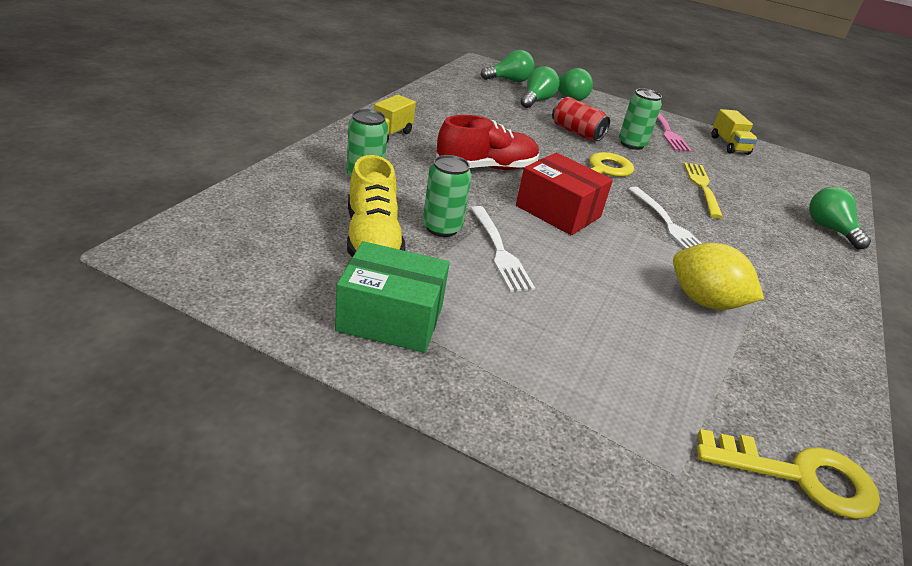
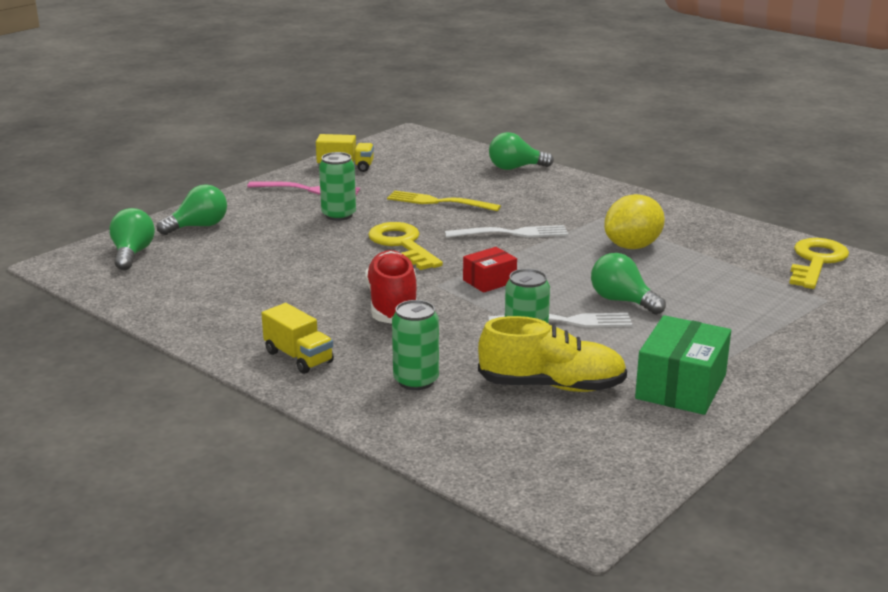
camera: 70 degrees left, 10 degrees down
red box [516,153,613,235] -> red box [463,247,517,293], size x0.58
green light bulb [521,66,560,108] -> green light bulb moved to [591,253,666,315]
red can [552,97,610,141] -> none

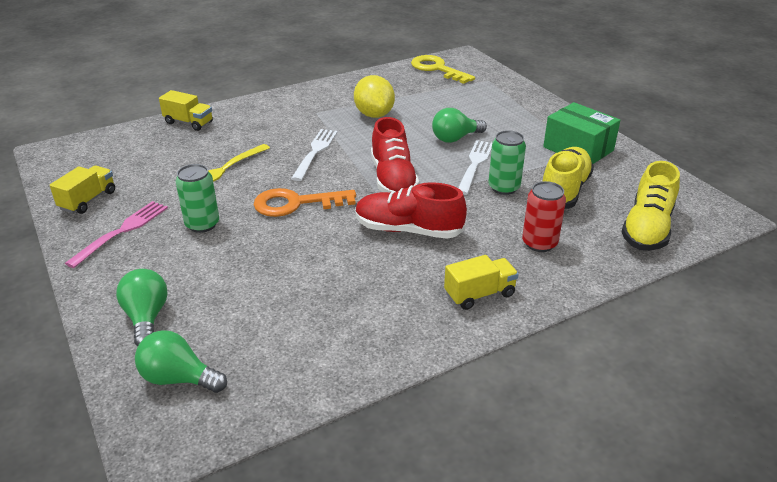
camera: 70 degrees left, 10 degrees up
yellow key [368,222,443,270] -> orange key [253,188,356,217]
green can [392,300,439,390] -> red can [522,181,566,252]
red box [463,247,517,293] -> red shoe [371,117,419,193]
green light bulb [489,132,554,170] -> yellow truck [159,90,213,131]
none -> yellow shoe [621,161,680,251]

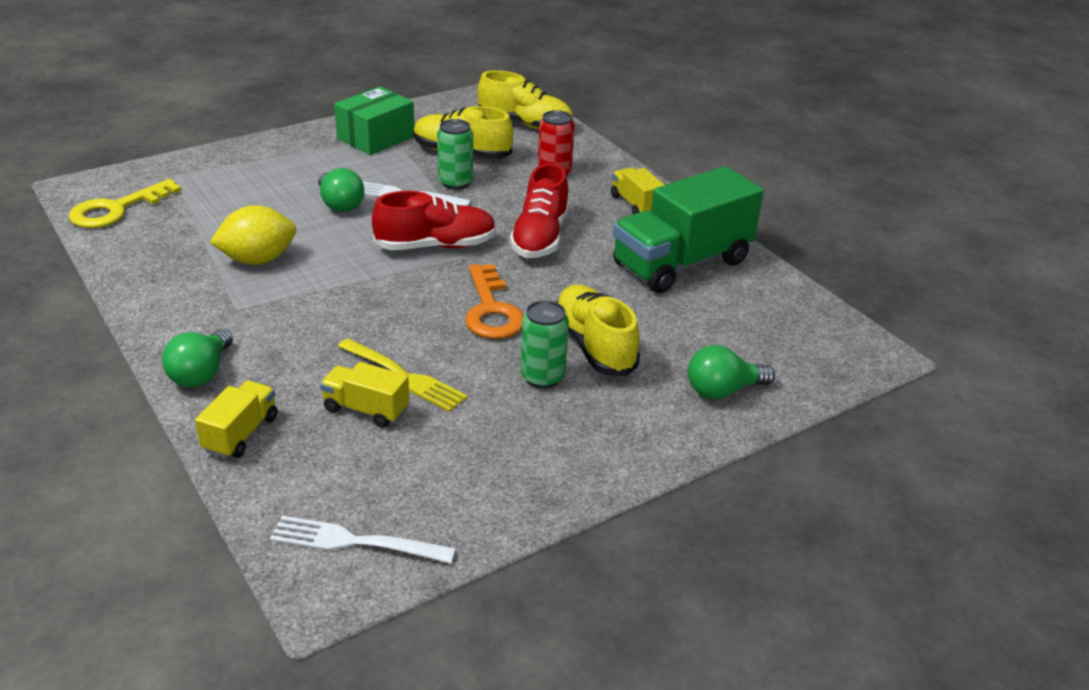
camera: 95 degrees left, 0 degrees up
yellow truck [50,165,115,214] -> yellow truck moved to [320,362,410,428]
pink fork [65,201,168,268] -> none
green light bulb [135,330,227,393] -> green light bulb moved to [162,329,233,387]
white fork [291,129,338,181] -> white fork moved to [270,516,456,564]
none -> yellow shoe [557,285,640,376]
none -> green truck [613,166,764,293]

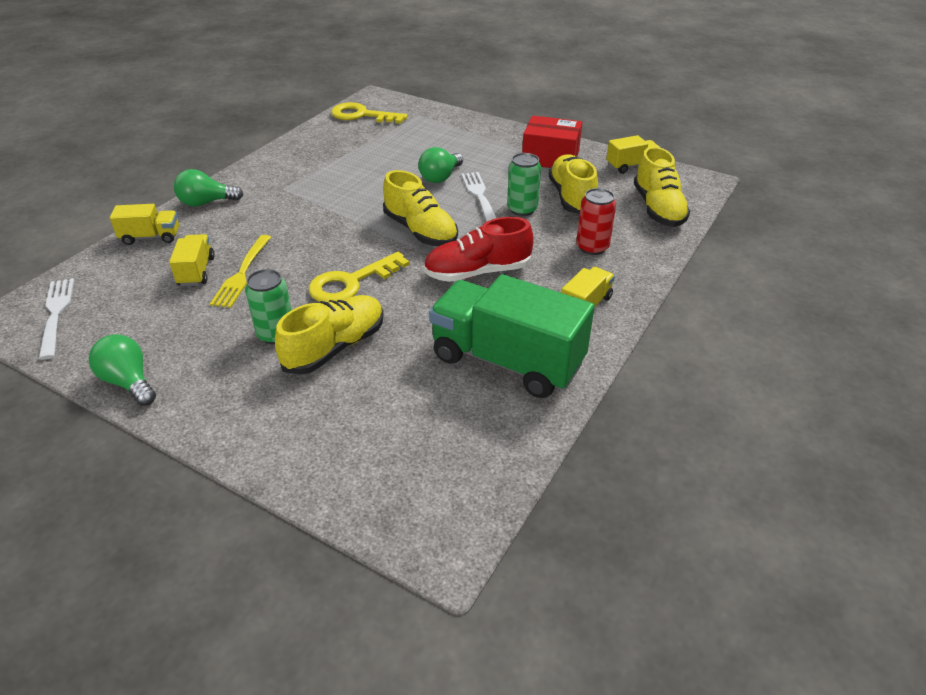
camera: 65 degrees right, 5 degrees up
yellow lemon [210,205,297,265] -> none
green box [334,86,414,155] -> red box [522,116,582,168]
red shoe [372,191,496,250] -> yellow shoe [383,170,458,246]
orange key [465,264,524,339] -> yellow key [309,252,410,302]
green light bulb [688,345,775,399] -> green light bulb moved to [89,334,156,406]
none -> yellow truck [606,135,659,174]

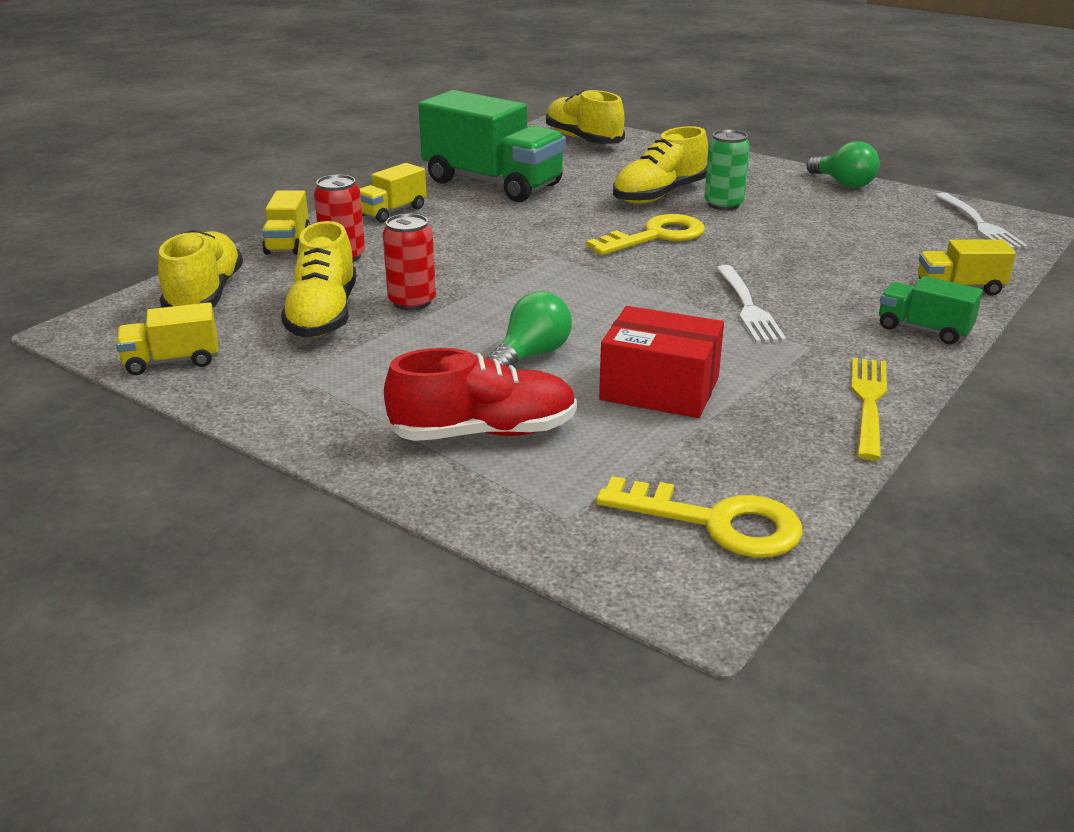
camera: 175 degrees left, 10 degrees down
yellow truck [169,234,215,286] -> yellow truck moved to [262,191,310,255]
green light bulb [174,169,243,207] -> green truck [879,276,983,345]
yellow fork [210,235,271,308] -> yellow fork moved to [851,358,887,460]
yellow shoe [383,170,458,246] -> yellow shoe moved to [546,89,625,144]
red shoe [423,217,534,282] -> red shoe moved to [384,348,577,441]
white fork [461,172,496,222] -> white fork moved to [716,265,787,343]
green can [507,153,541,216] -> red can [383,214,436,310]
red box [522,116,582,168] -> red box moved to [599,306,724,418]

